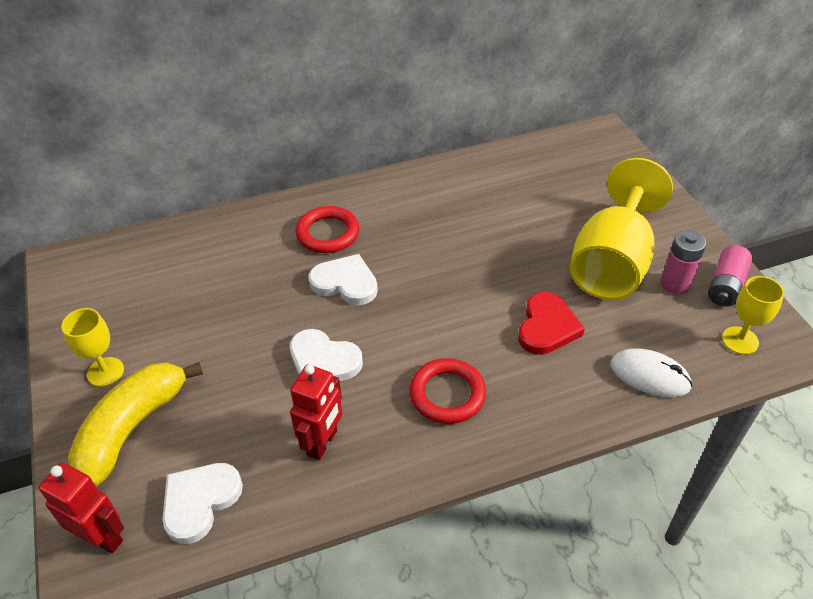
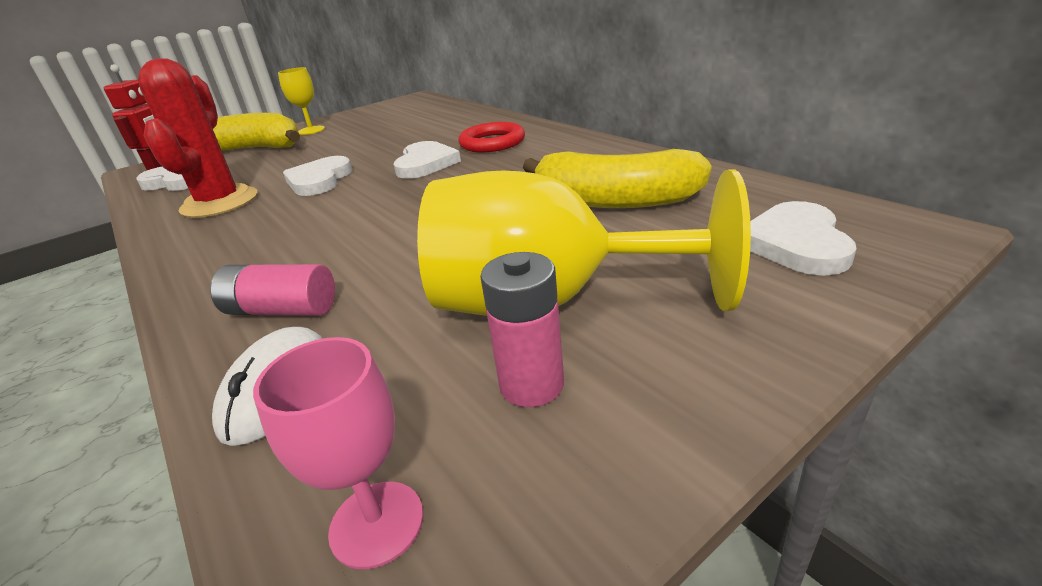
camera: 75 degrees right, 15 degrees down
red robot [290,364,343,460] -> red cactus [138,59,257,218]
red ring [409,358,486,424] -> none
red heart [518,292,585,355] -> none
pink battery [708,245,752,306] -> pink battery moved to [210,264,335,316]
yellow goblet [722,276,784,355] -> pink goblet [253,337,423,569]
none -> yellow banana [523,149,712,208]
none -> white heart [750,201,857,276]

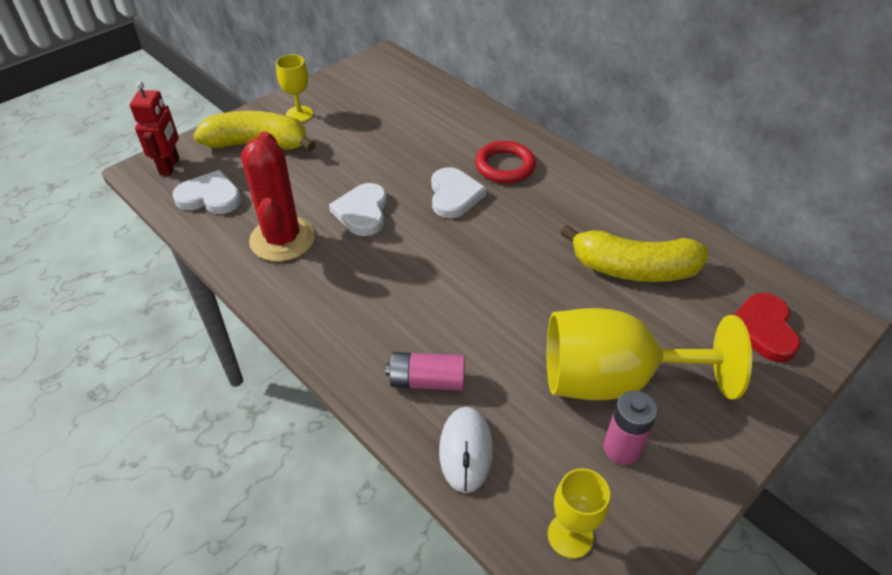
camera: 10 degrees left, 15 degrees up
pink goblet [253,337,423,569] -> yellow goblet [548,468,610,559]
white heart [750,201,857,276] -> red heart [734,293,801,362]

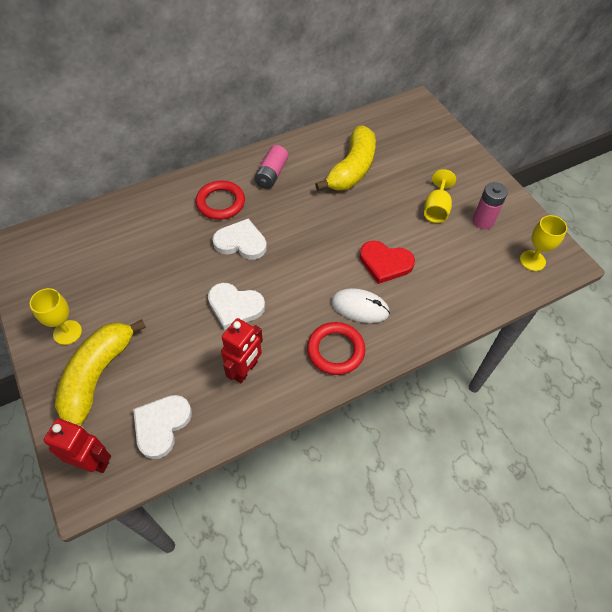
camera: 75 degrees left, 10 degrees up
red cactus [241,132,315,262] -> red robot [221,318,263,383]
pink battery [386,352,465,391] -> pink battery moved to [254,145,288,189]
white mouse [439,407,493,493] -> white mouse moved to [331,288,390,323]
yellow goblet [547,308,752,400] -> yellow goblet [424,169,456,223], size x0.48
red heart [734,293,801,362] -> red heart moved to [360,241,415,284]
none -> red ring [307,322,365,375]

